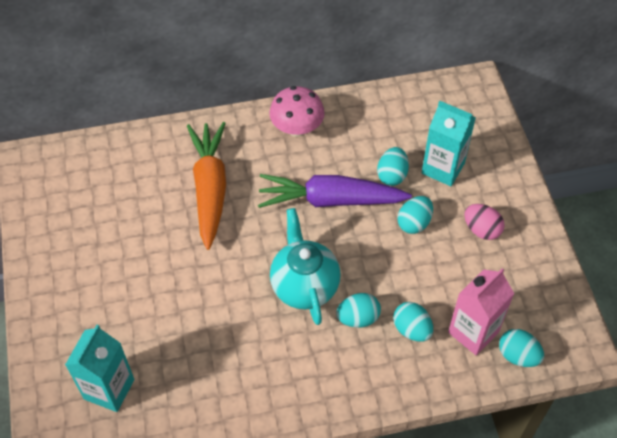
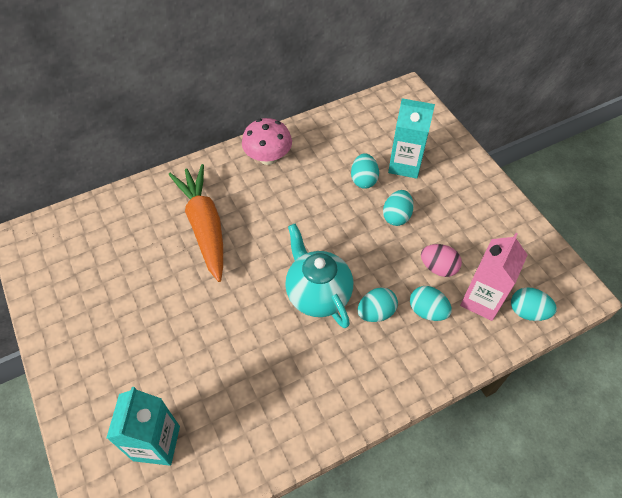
camera: 15 degrees left, 0 degrees up
purple carrot [258,174,412,208] -> none
pink egg [464,204,505,240] -> pink egg moved to [421,244,462,277]

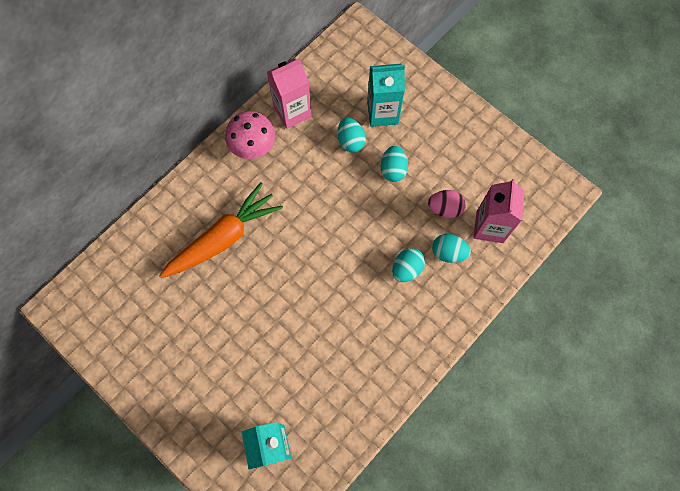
camera: 20 degrees left, 15 degrees up
orange carrot [169,164,223,282] -> orange carrot turned 90 degrees clockwise [159,182,283,278]
turquoise teapot [285,224,353,328] -> none
turquoise egg [511,287,557,321] -> none
none -> pink carton [267,58,312,129]

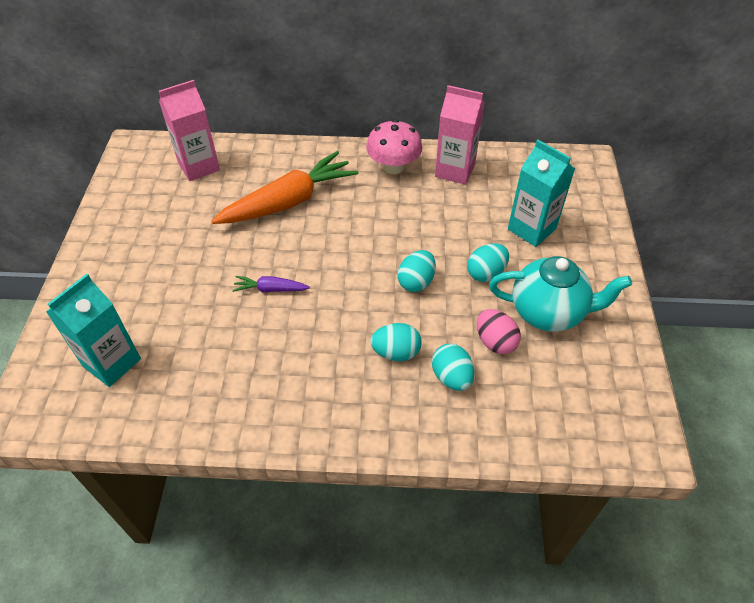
camera: 50 degrees right, 20 degrees down
orange carrot [159,182,283,278] -> orange carrot turned 45 degrees counterclockwise [212,151,359,224]
turquoise egg [338,118,366,152] -> turquoise egg moved to [398,250,436,292]
pink carton [474,179,525,243] -> pink carton moved to [159,80,220,181]
none -> purple carrot [232,276,310,292]
none -> turquoise teapot [489,256,632,332]

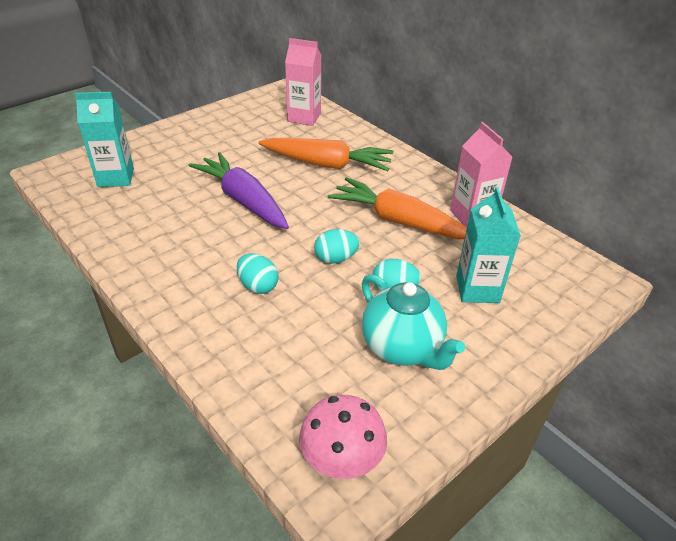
camera: 45 degrees right, 10 degrees down
purple carrot [232,276,310,292] -> purple carrot [189,152,289,229], size x2.24
pink mushroom [366,120,422,174] -> pink mushroom moved to [299,395,387,479]
turquoise egg [432,344,474,391] -> none
pink egg [477,309,521,354] -> none
none -> orange carrot [328,177,467,239]

